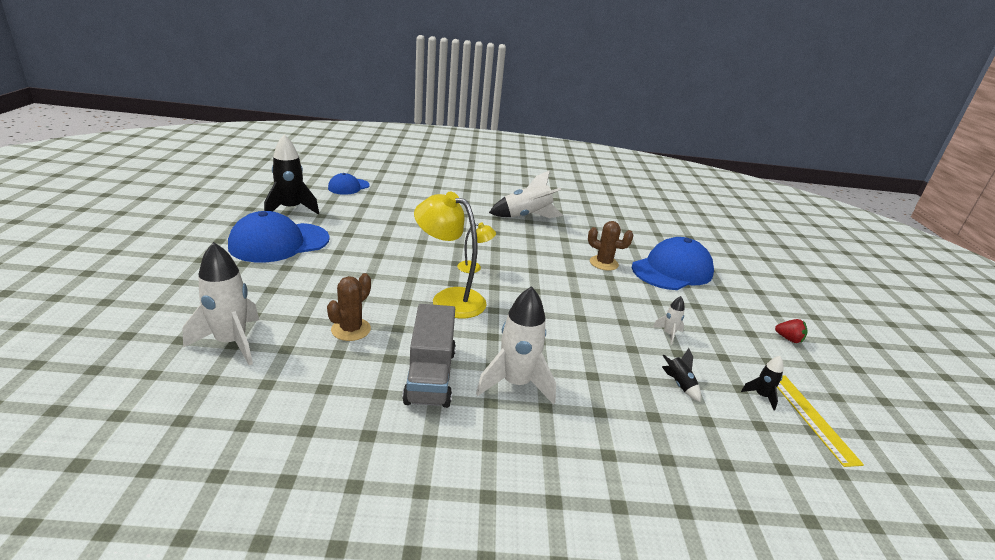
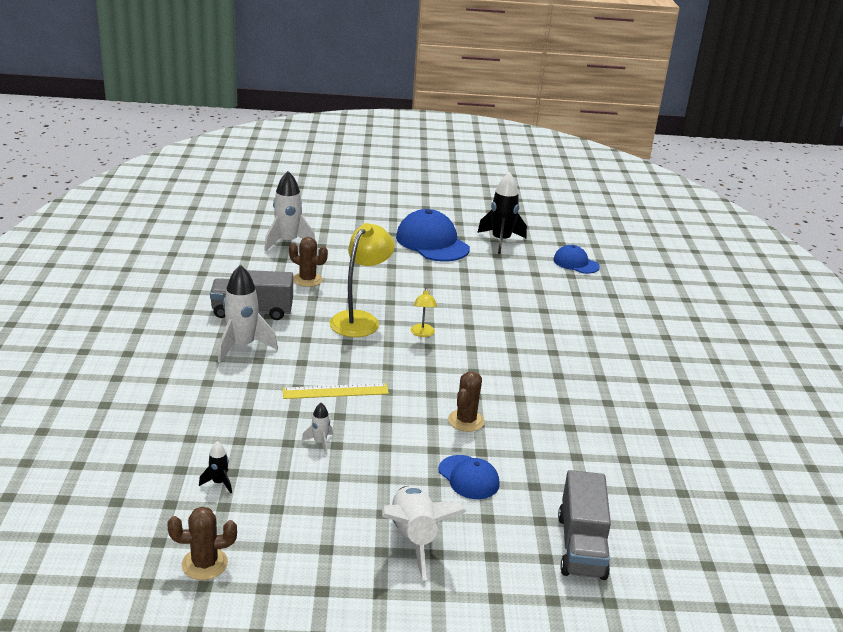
camera: 90 degrees right, 0 degrees up
white rocket [489,170,563,218] -> white rocket moved to [382,486,467,580]
blue cap [632,237,714,290] -> blue cap [438,455,500,499], size x0.56
black rocket [661,348,701,402] -> none
red strawberry [775,319,808,343] -> none
yellow ruler [777,375,864,467] -> yellow ruler moved to [282,383,389,399]
none -> brown cactus [167,507,237,580]
none -> grey truck [558,470,611,580]

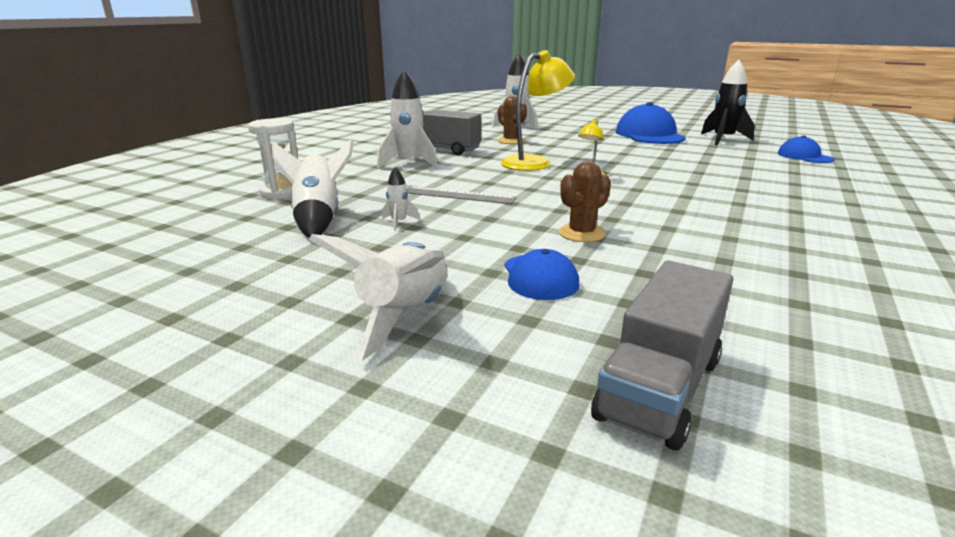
camera: 30 degrees right, 5 degrees down
brown cactus [167,507,237,580] -> none
black rocket [199,441,232,493] -> none
yellow ruler [282,383,389,399] -> grey ruler [407,186,517,204]
none -> white hourglass [248,118,298,200]
none -> white rocket [272,138,354,238]

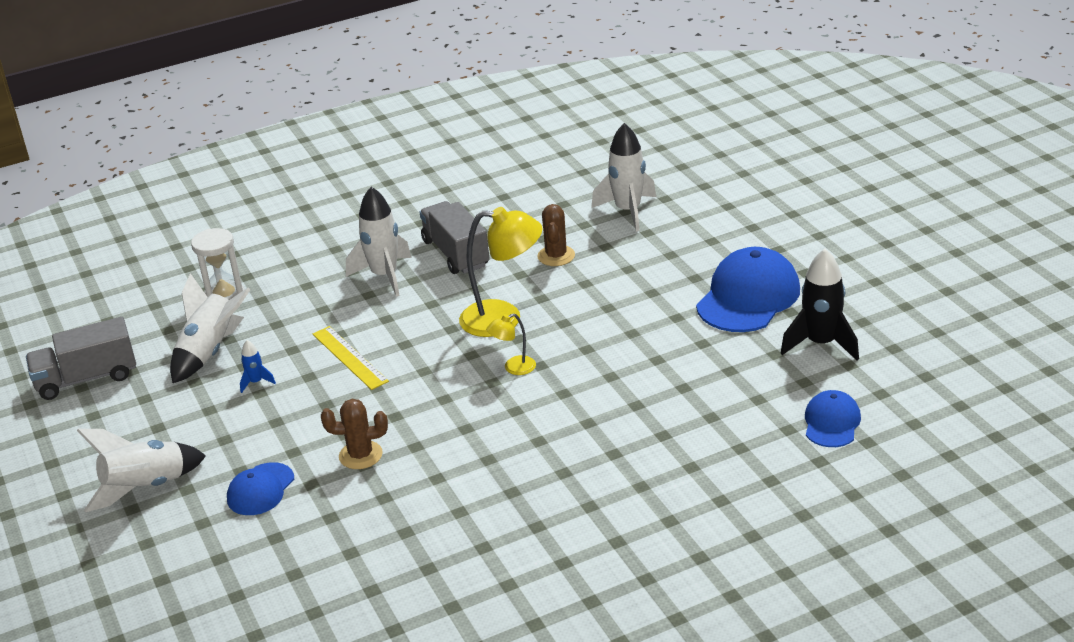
camera: 40 degrees right, 10 degrees up
white rocket [382,167,420,231] -> blue rocket [240,340,276,393]
grey ruler [407,186,517,204] -> yellow ruler [312,326,389,390]
grey truck [591,261,733,451] -> grey truck moved to [26,317,136,400]

